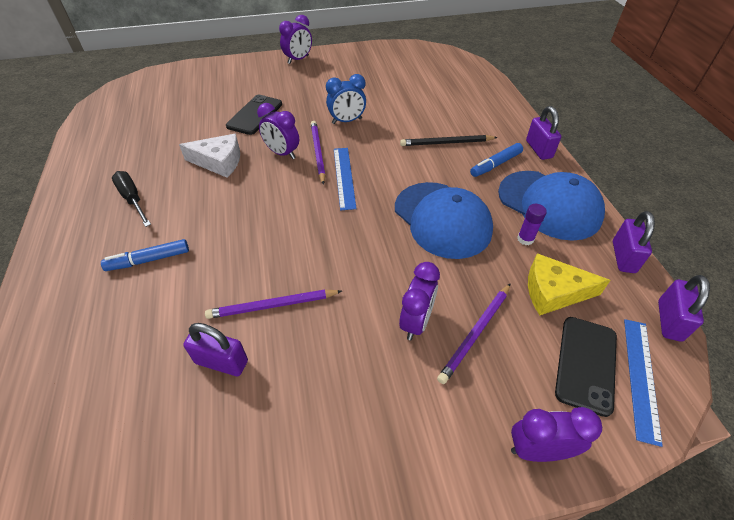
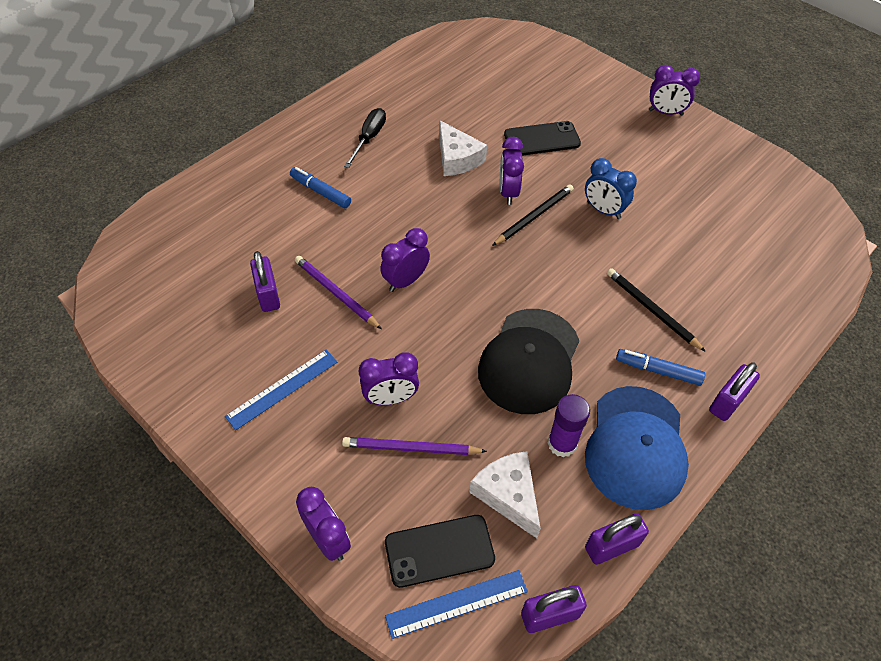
camera: 55 degrees right, 5 degrees up
purple pencil [311,121,326,185] -> black pencil [492,184,574,246]
blue ruler [334,148,357,210] -> blue ruler moved to [225,350,337,430]
blue cap [395,182,493,259] -> black cap [478,309,579,414]
purple glue stick [517,204,547,245] -> purple glue stick [547,394,590,457], size x1.51
yellow cheese [528,253,611,315] -> white cheese [469,451,541,538]
none -> purple clock [380,228,430,292]

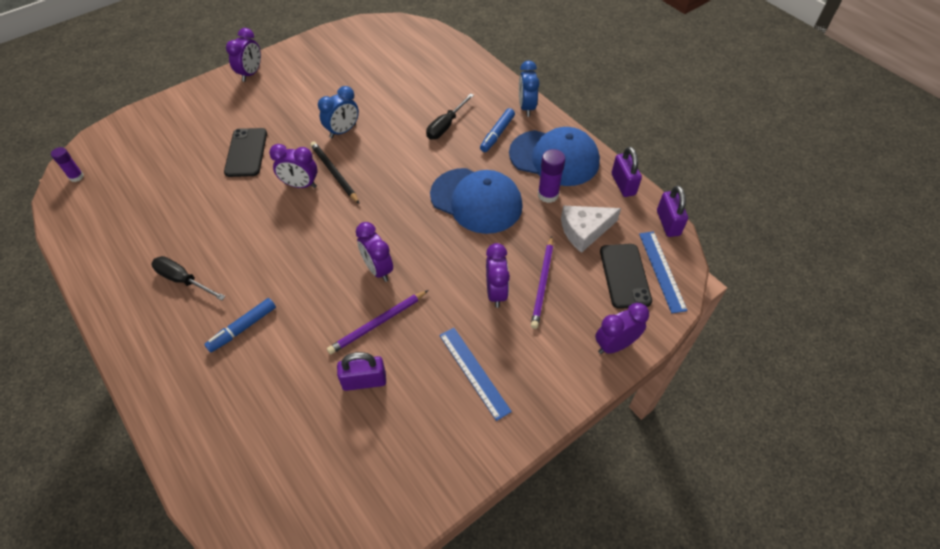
camera: 80 degrees left, 0 degrees up
white cheese [439,120,487,176] -> none
black cap [478,309,579,414] -> blue cap [430,168,523,234]
black pencil [607,268,706,352] -> black screwdriver [426,93,474,140]
purple padlock [709,362,760,421] -> blue clock [519,60,540,117]
none -> purple glue stick [51,147,84,182]

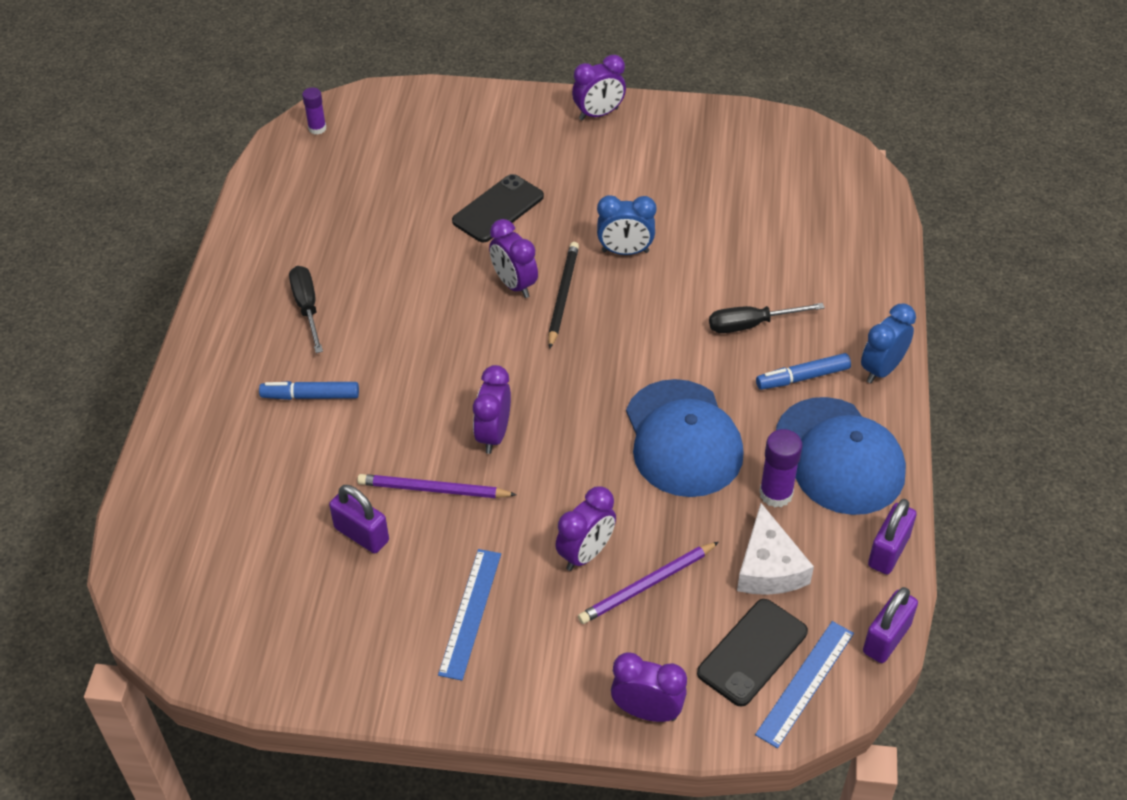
camera: 45 degrees right, 5 degrees down
white cheese [561,206,621,253] -> white cheese turned 120 degrees counterclockwise [737,503,814,595]

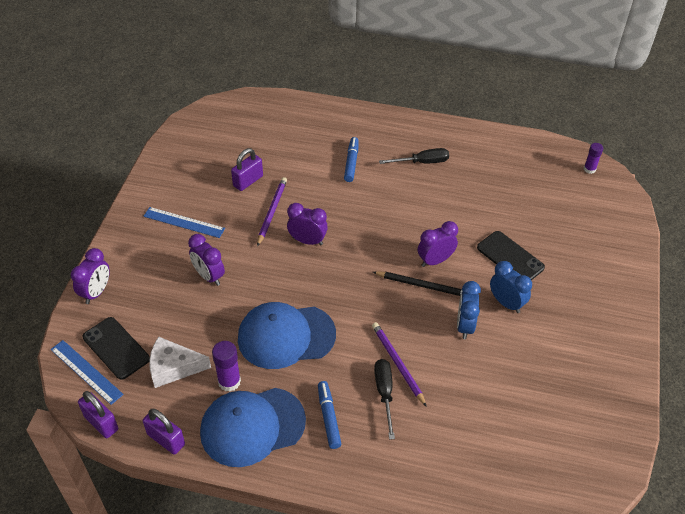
camera: 95 degrees right, 0 degrees up
purple clock [572,55,626,120] -> none
purple pencil [578,542,719,624] -> purple pencil moved to [372,322,427,407]
blue clock [861,303,916,383] -> blue clock moved to [490,261,532,313]

